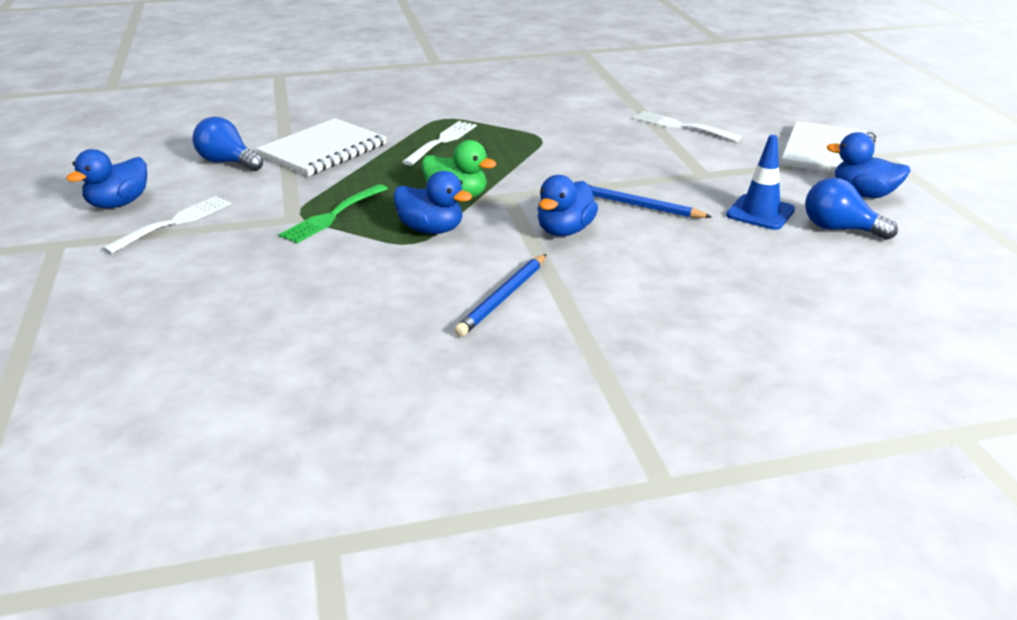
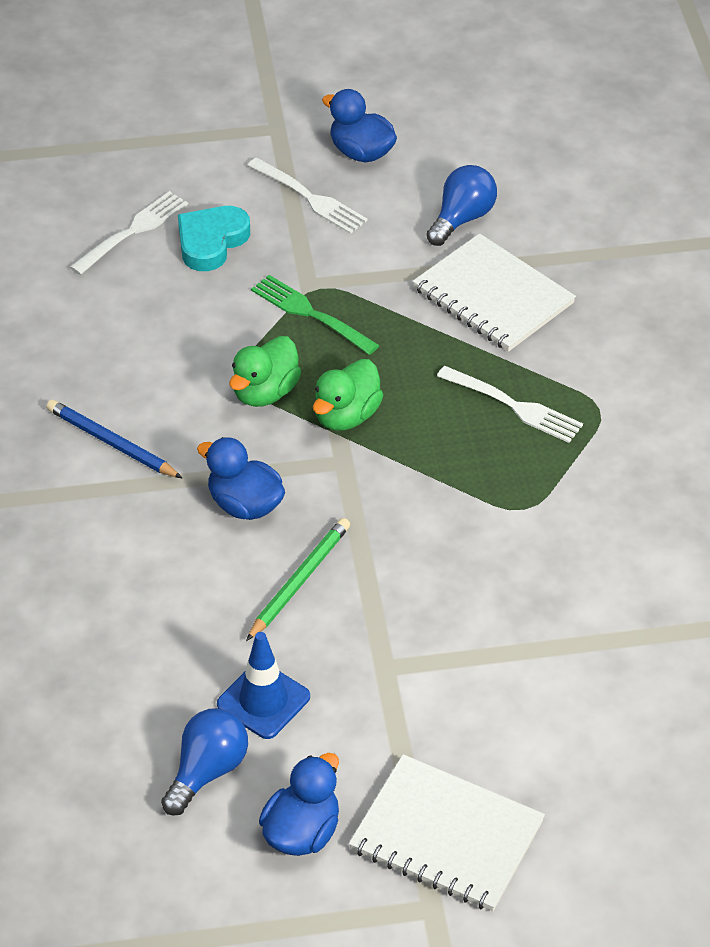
camera: 95 degrees right, 15 degrees up
blue duck [393,171,472,234] -> green duck [229,336,301,407]
blue pencil [589,185,712,218] -> green pencil [246,518,350,641]
white fork [633,111,742,142] -> white fork moved to [70,191,188,275]
none -> turquoise heart [178,206,250,271]

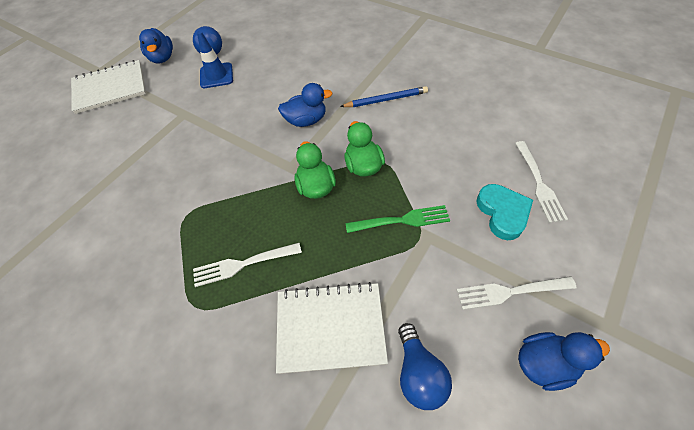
camera: 135 degrees right, 10 degrees up
green pencil [246,518,350,641] -> none

